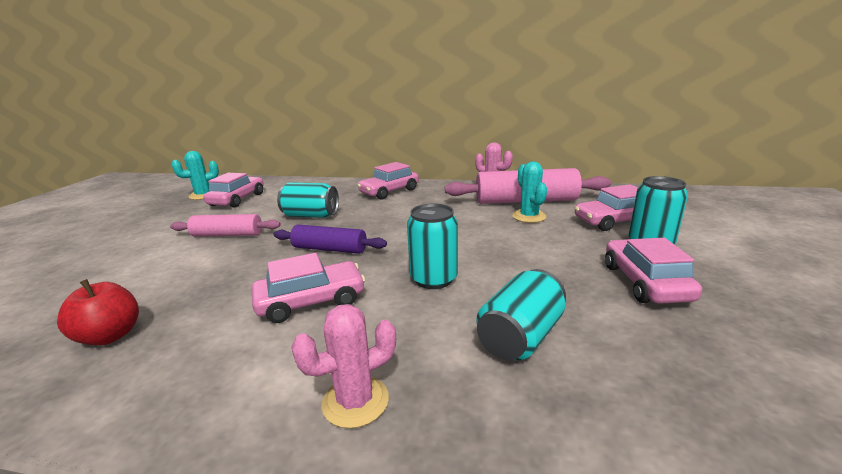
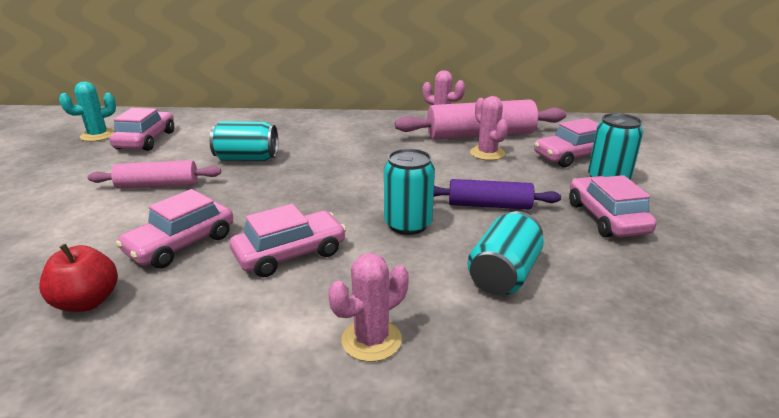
camera: 10 degrees left, 5 degrees up
purple rolling pin [274,225,387,254] -> purple rolling pin moved to [434,179,561,209]
pink car [357,162,419,200] -> pink car moved to [116,189,233,268]
turquoise cactus [512,162,547,223] -> pink cactus [470,96,508,160]

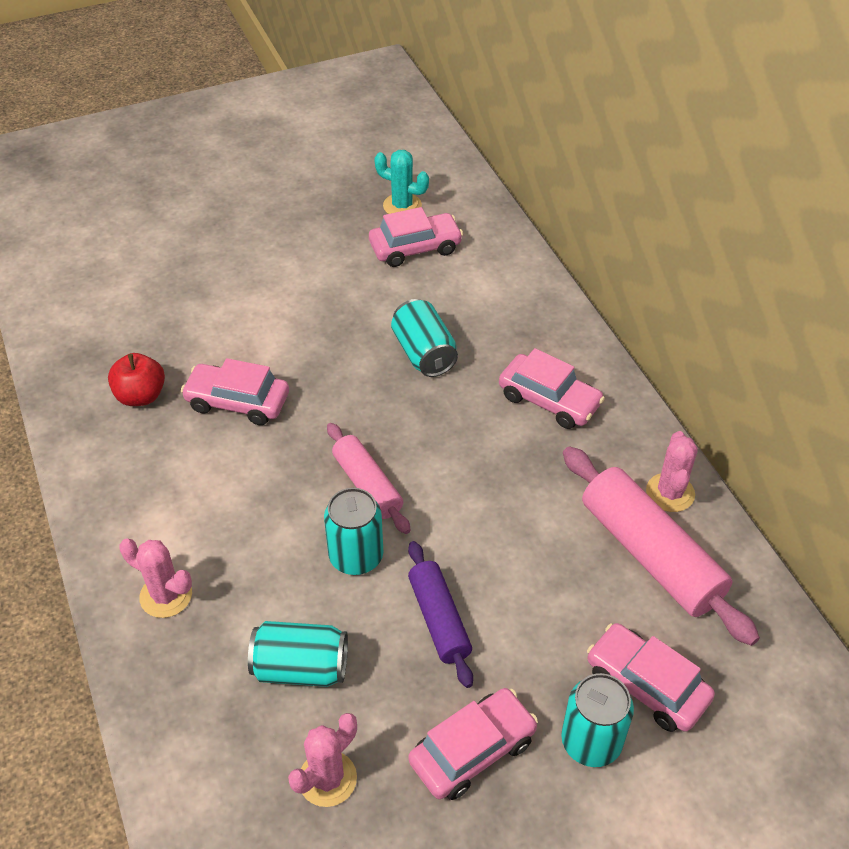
camera: 65 degrees right, 20 degrees up
pink rolling pin [88,160,221,189] -> pink rolling pin moved to [327,423,411,534]
pink car [230,204,346,277] -> pink car moved to [499,348,605,429]
pink cactus [470,96,508,160] -> pink cactus moved to [288,713,357,807]

